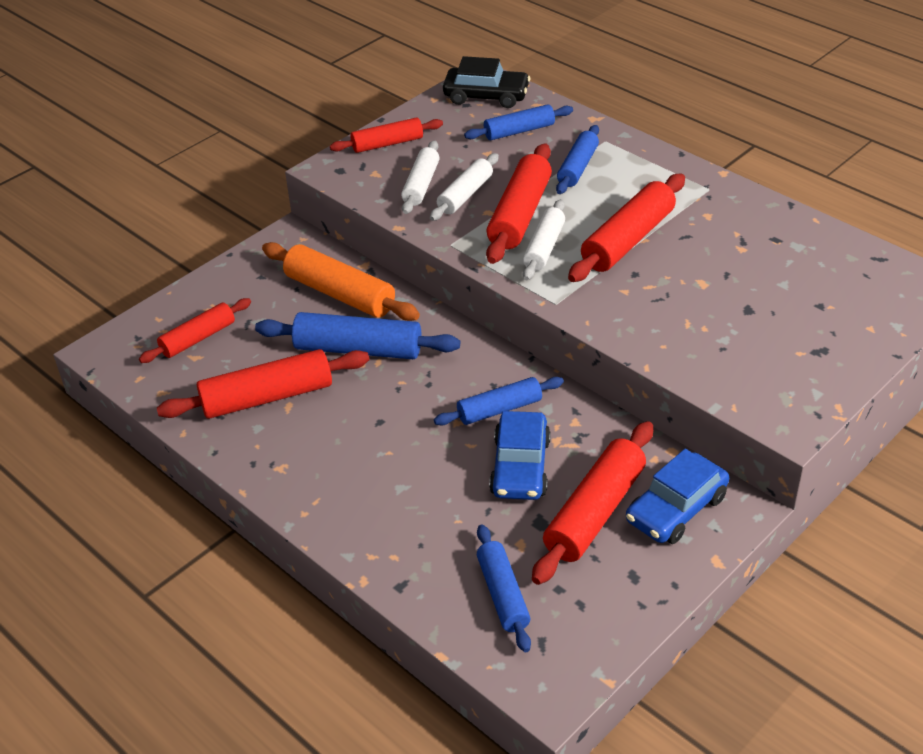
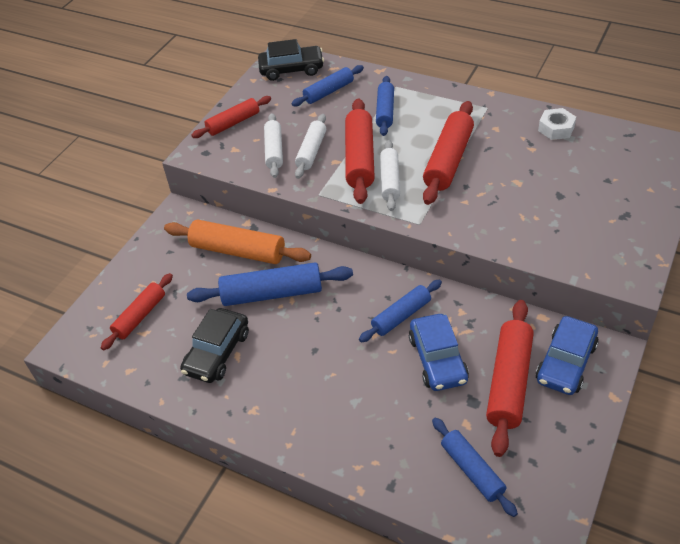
camera: 15 degrees left, 5 degrees up
red rolling pin [157,349,370,419] -> black car [180,308,249,383]
none -> white nut [538,108,576,140]

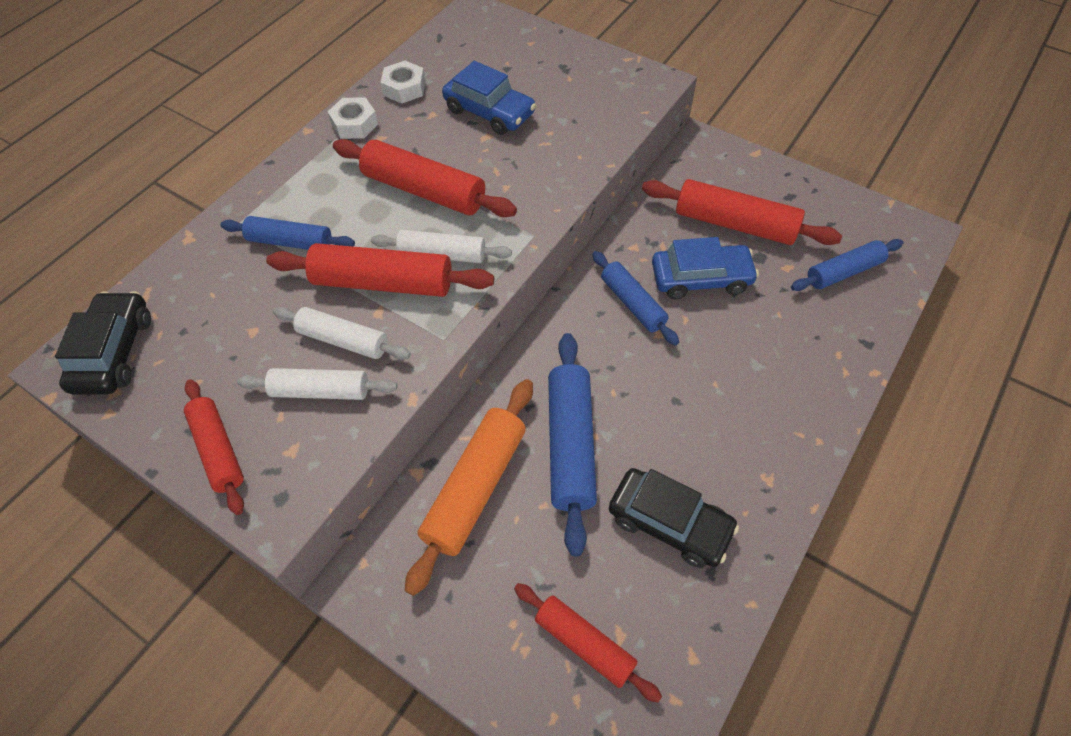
camera: 85 degrees left, 10 degrees up
blue rolling pin [291,65,364,106] -> none
blue car [536,316,598,395] -> blue car moved to [442,61,536,135]
none -> white nut [328,97,378,139]

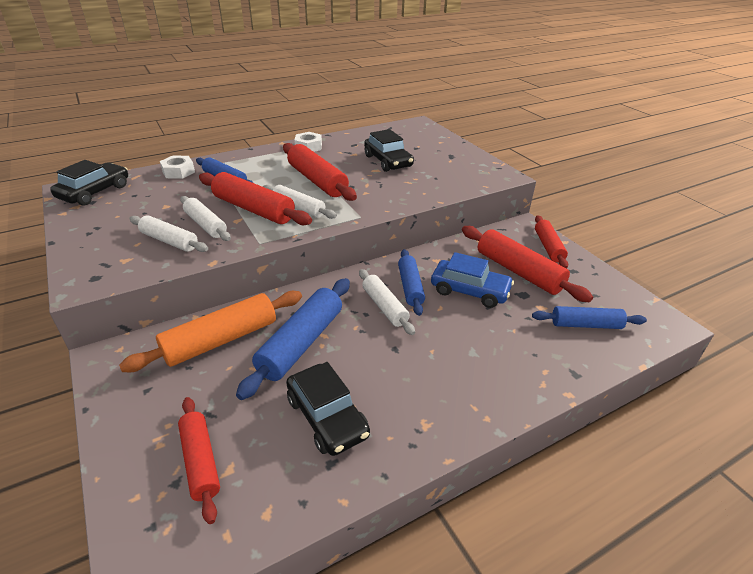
camera: 25 degrees right, 20 degrees down
red rolling pin [184,379,244,515] -> red rolling pin moved to [535,215,568,268]
white nut [380,61,426,104] -> white nut moved to [160,155,195,179]
blue car [442,61,536,135] -> black car [364,129,414,172]
none -> white rolling pin [359,269,415,335]

